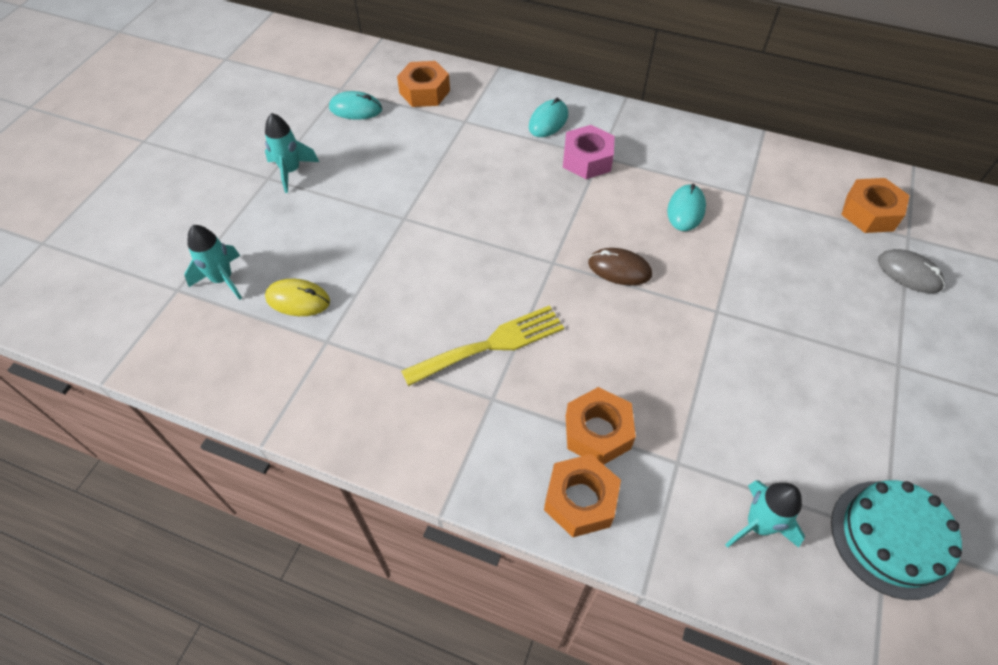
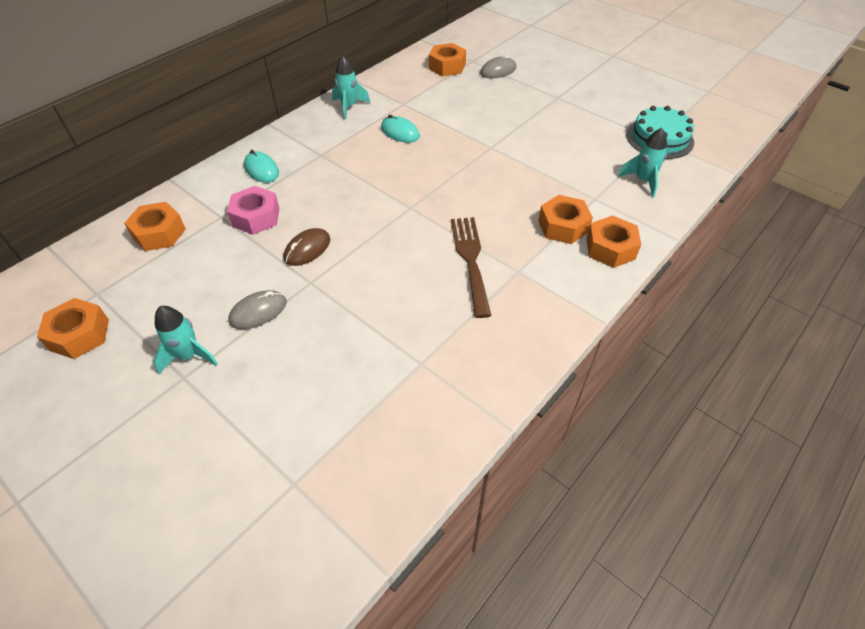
camera: 70 degrees left, 5 degrees down
turquoise rocket [185,225,242,300] -> turquoise rocket moved to [332,56,370,120]
yellow mouse [265,279,330,316] -> none
turquoise mouse [329,91,382,120] -> none
yellow fork [401,305,564,386] -> brown fork [451,217,491,318]
pink nut [563,125,615,179] -> pink nut moved to [227,186,279,235]
brown mouse [588,248,652,285] -> brown mouse moved to [284,228,330,266]
none -> orange nut [37,298,109,359]
none -> grey mouse [228,290,287,329]

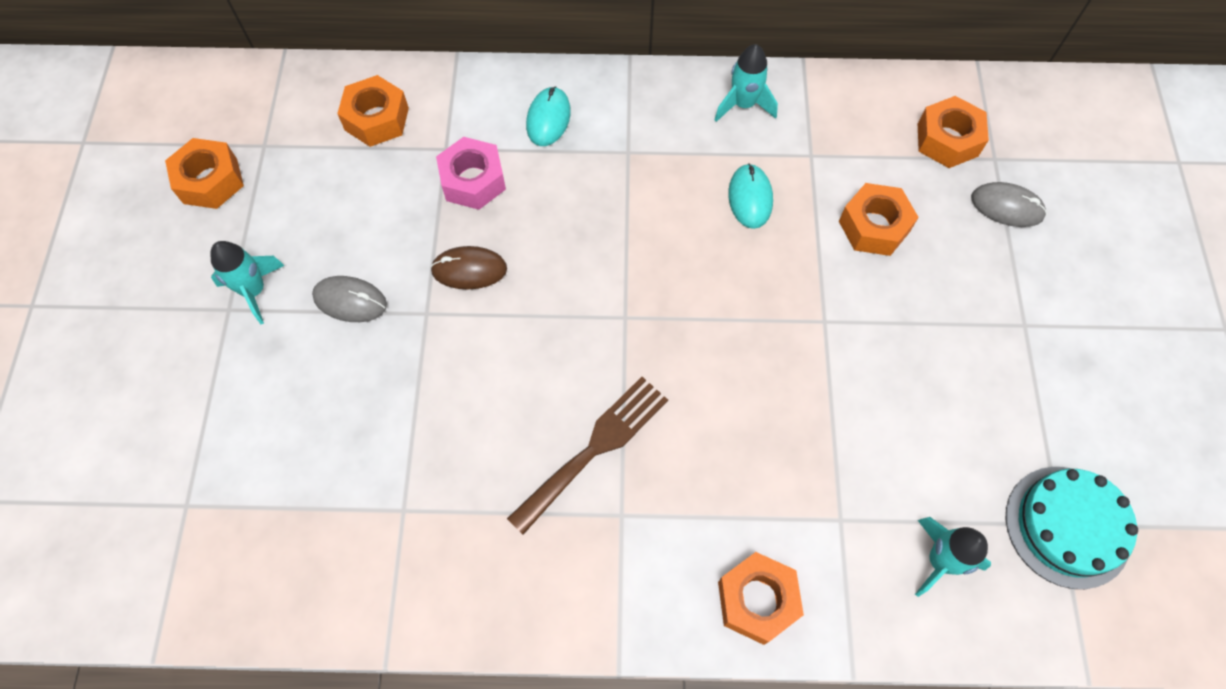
camera: 50 degrees right, 15 degrees up
orange nut [538,195,593,244] -> orange nut moved to [839,183,919,256]

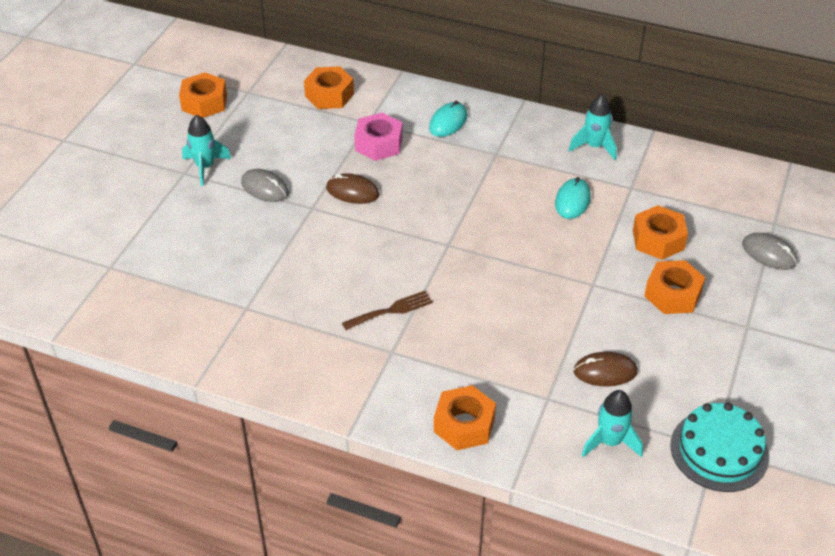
camera: 20 degrees right, 20 degrees down
brown fork [507,377,668,535] -> brown fork [342,291,433,330], size x0.64
orange nut [918,96,989,168] -> orange nut moved to [644,260,705,314]
none -> brown mouse [573,352,638,386]

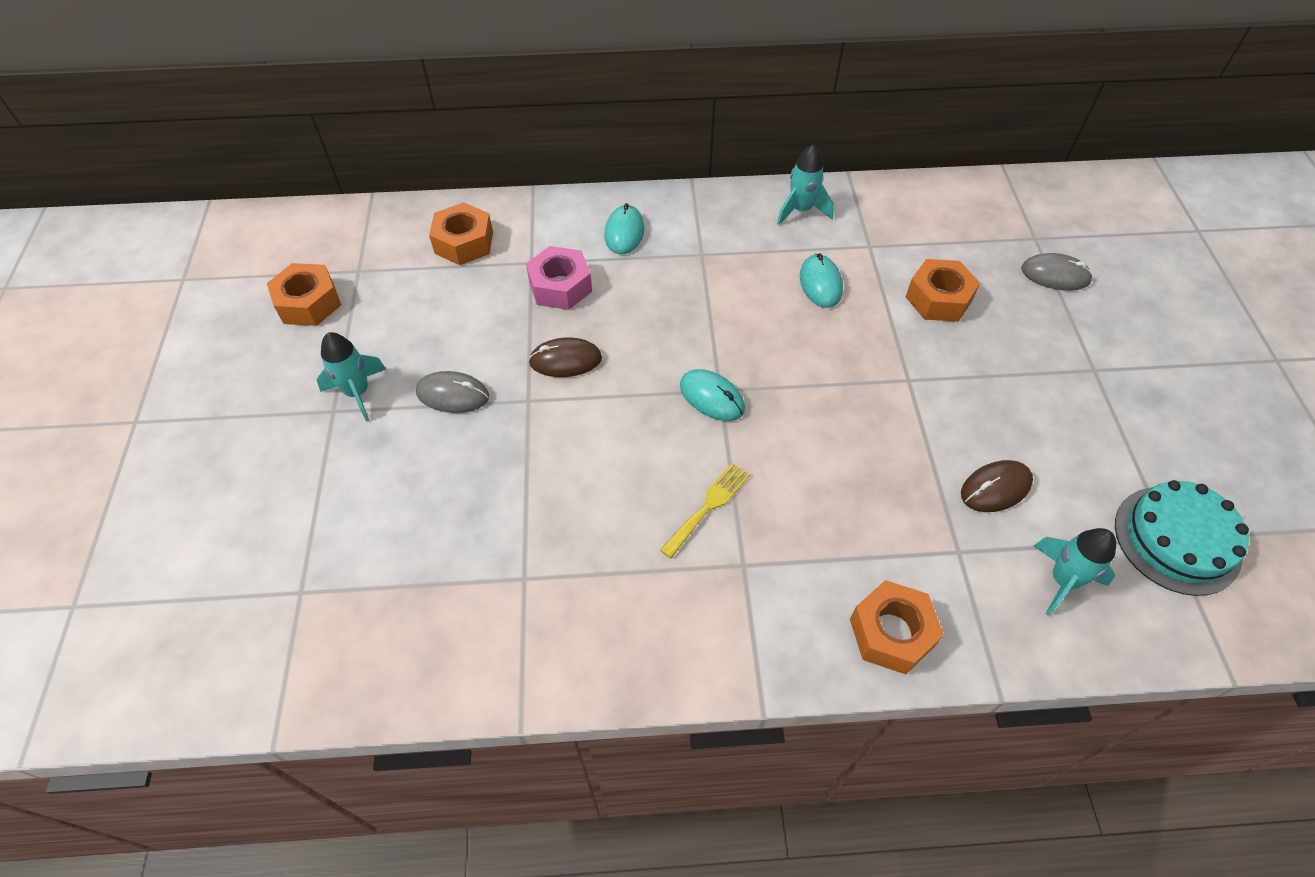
camera: 25 degrees left, 10 degrees up
brown fork [342,291,433,330] -> yellow fork [660,463,750,558]
orange nut [644,260,705,314] -> none
none -> turquoise mouse [680,369,745,421]

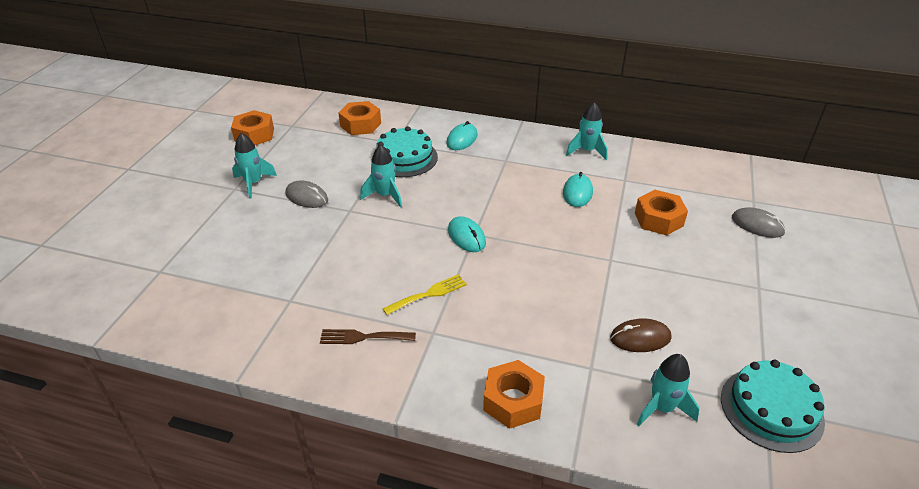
camera: 20 degrees right, 15 degrees down
pink nut [526,246,592,310] -> turquoise cake [377,126,438,177]
brown mouse [528,337,602,377] -> turquoise rocket [360,145,402,207]
none -> brown fork [320,329,416,344]

